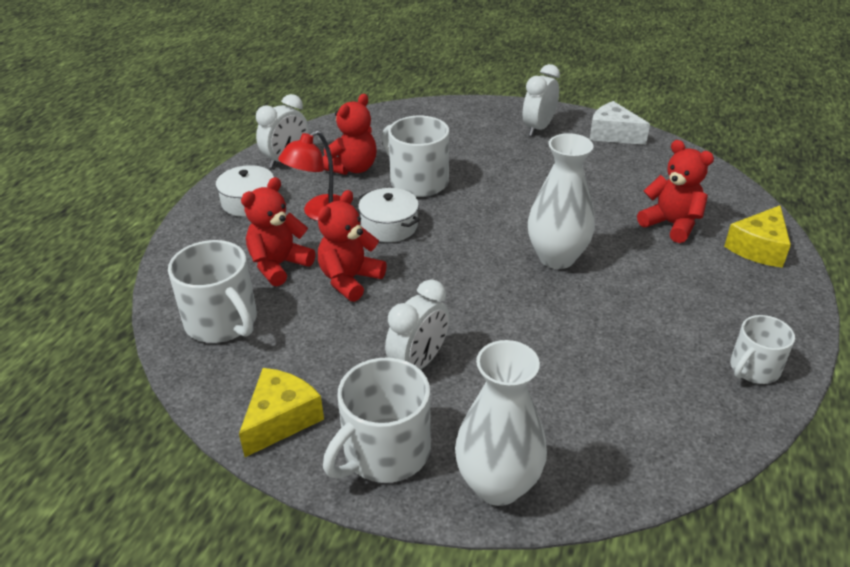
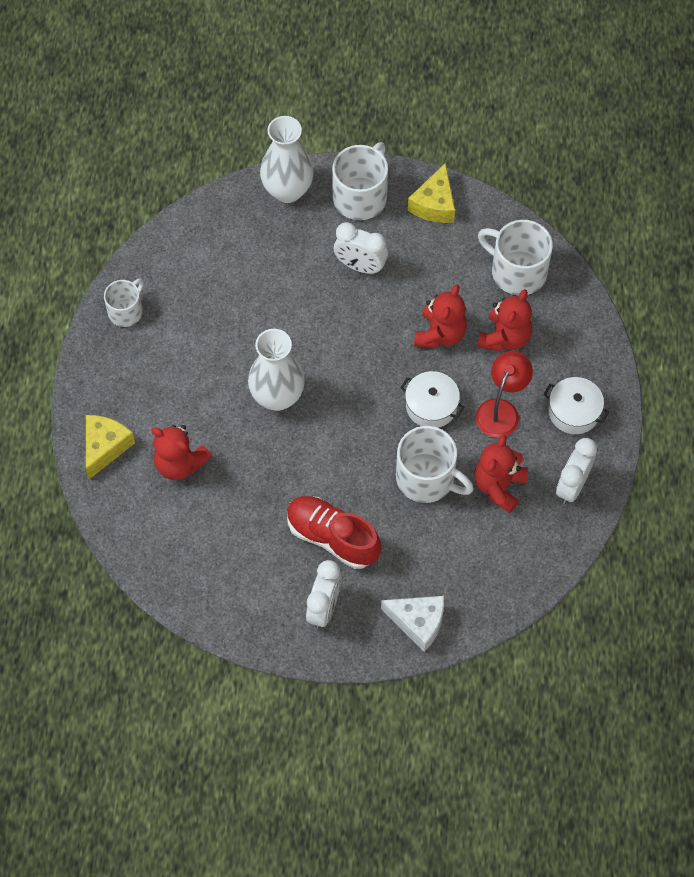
camera: 165 degrees right, 25 degrees up
white clock [385,280,449,370] -> white clock turned 90 degrees counterclockwise [334,222,388,274]
white cheese [590,101,650,145] -> white cheese moved to [381,596,444,652]
none -> red shoe [287,496,381,569]

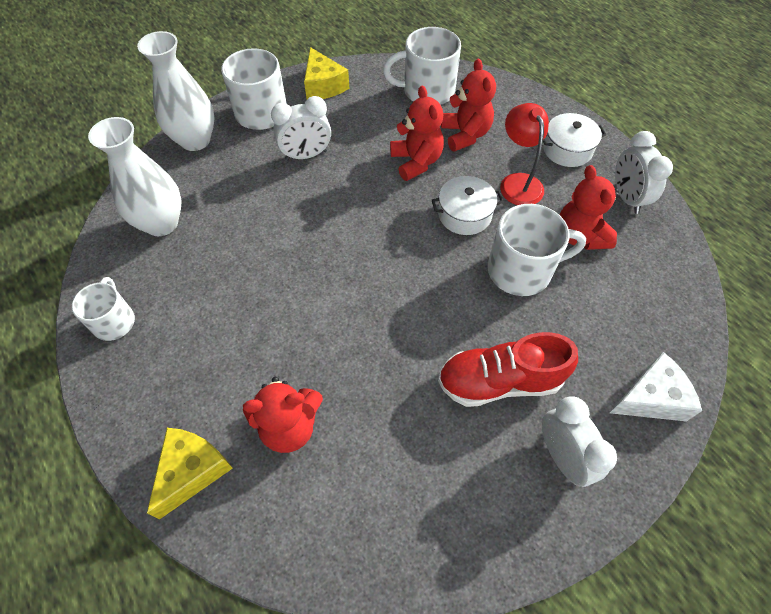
camera: 40 degrees left, 5 degrees down
yellow cheese [86,415,135,479] -> yellow cheese turned 45 degrees clockwise [147,428,233,519]
white vase [248,329,305,411] -> white vase moved to [88,117,182,236]

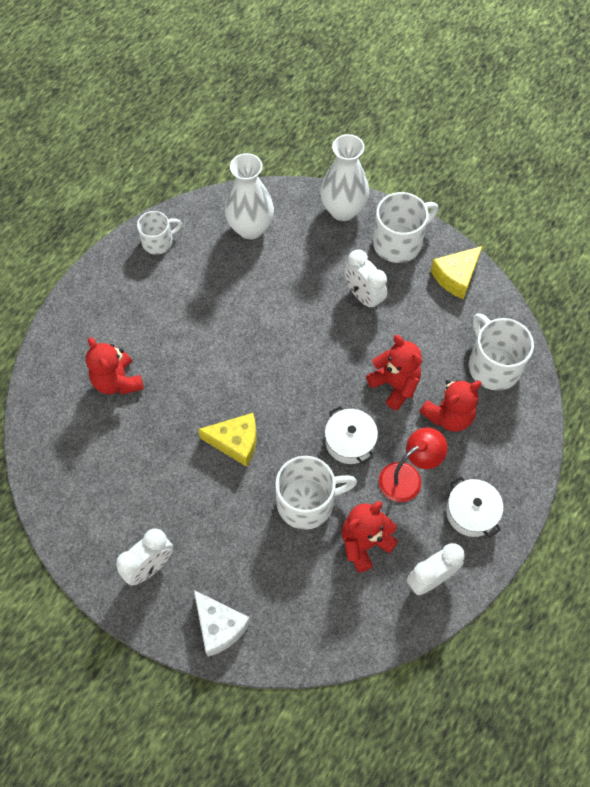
camera: 70 degrees right, 5 degrees up
yellow cheese [147,428,233,519] -> yellow cheese moved to [198,413,257,467]
red teddy bear [390,86,444,181] -> red teddy bear turned 90 degrees counterclockwise [366,335,422,410]
red shoe [438,332,578,407] -> none
white mug [487,204,586,296] -> white mug turned 75 degrees counterclockwise [275,456,357,530]

